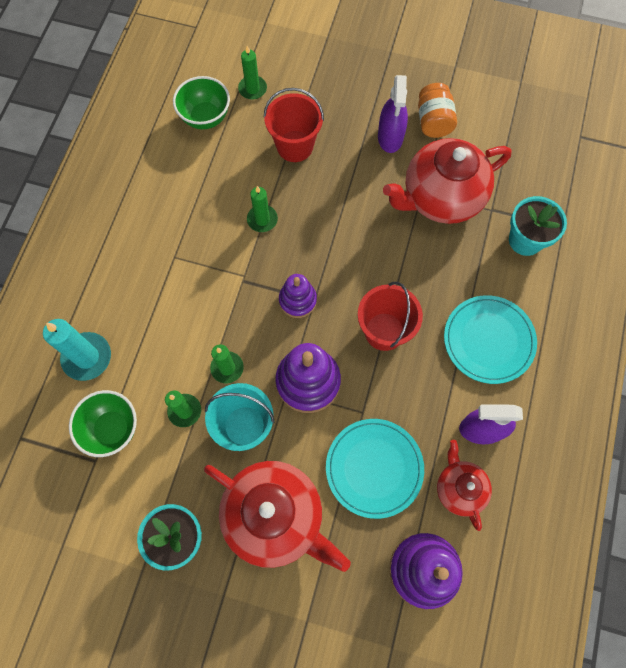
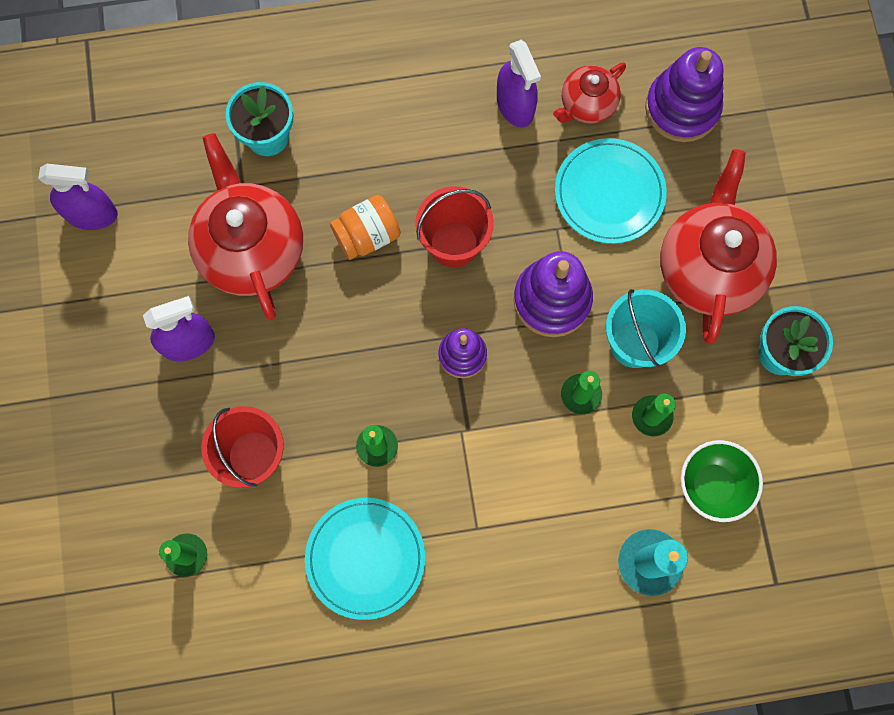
camera: 115 degrees left, 5 degrees up
green bowl [173,76,230,129] -> none
red teapot [383,138,512,224] -> red teapot turned 150 degrees counterclockwise [188,133,303,320]
orange jar [418,83,457,138] -> orange jar moved to [330,195,401,260]
turquoise plate [444,295,537,384] -> turquoise plate moved to [305,498,425,620]
none -> purple spray bottle [38,164,118,230]

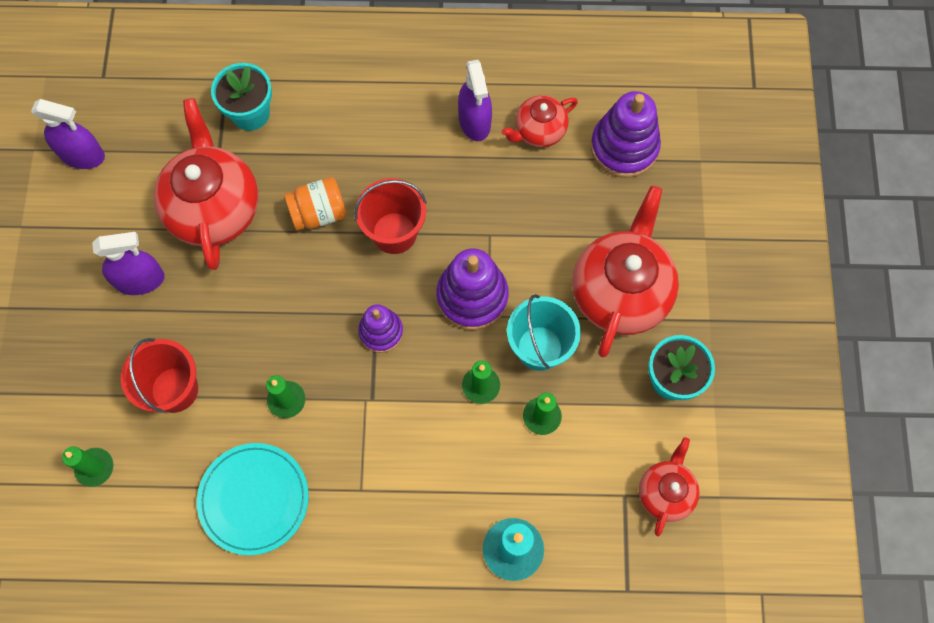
camera: 10 degrees right, 5 degrees down
turquoise plate [555,138,667,244] -> none
green bowl [681,440,763,522] -> none
none -> red teapot [639,437,700,536]

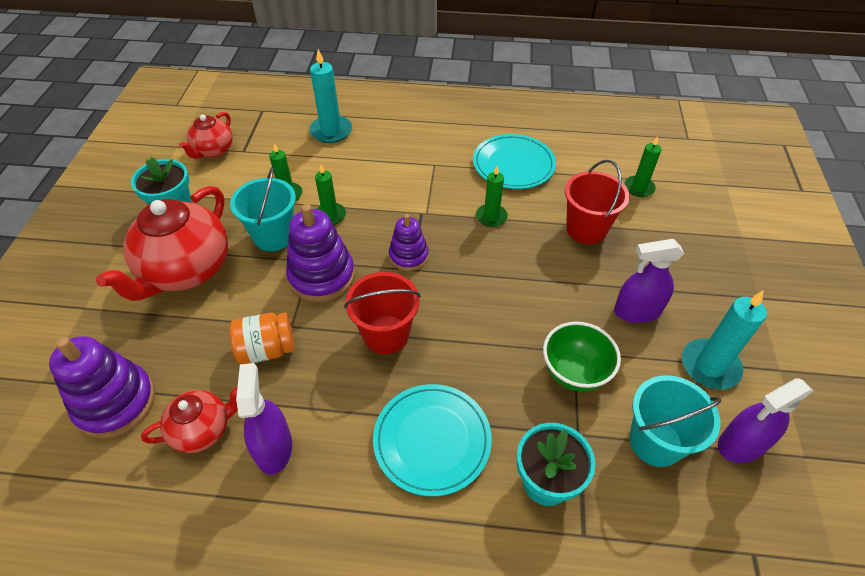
camera: 175 degrees left, 20 degrees down
purple spray bottle [31,99,105,169] -> purple spray bottle turned 45 degrees counterclockwise [718,378,813,463]
red teapot [154,98,259,270] -> green bowl [543,322,621,392]
orange jar [284,177,347,231] -> orange jar moved to [229,312,295,365]
none -> turquoise plate [373,384,492,497]
none -> turquoise bucket [629,375,721,467]
none -> turquoise candle [682,291,767,390]

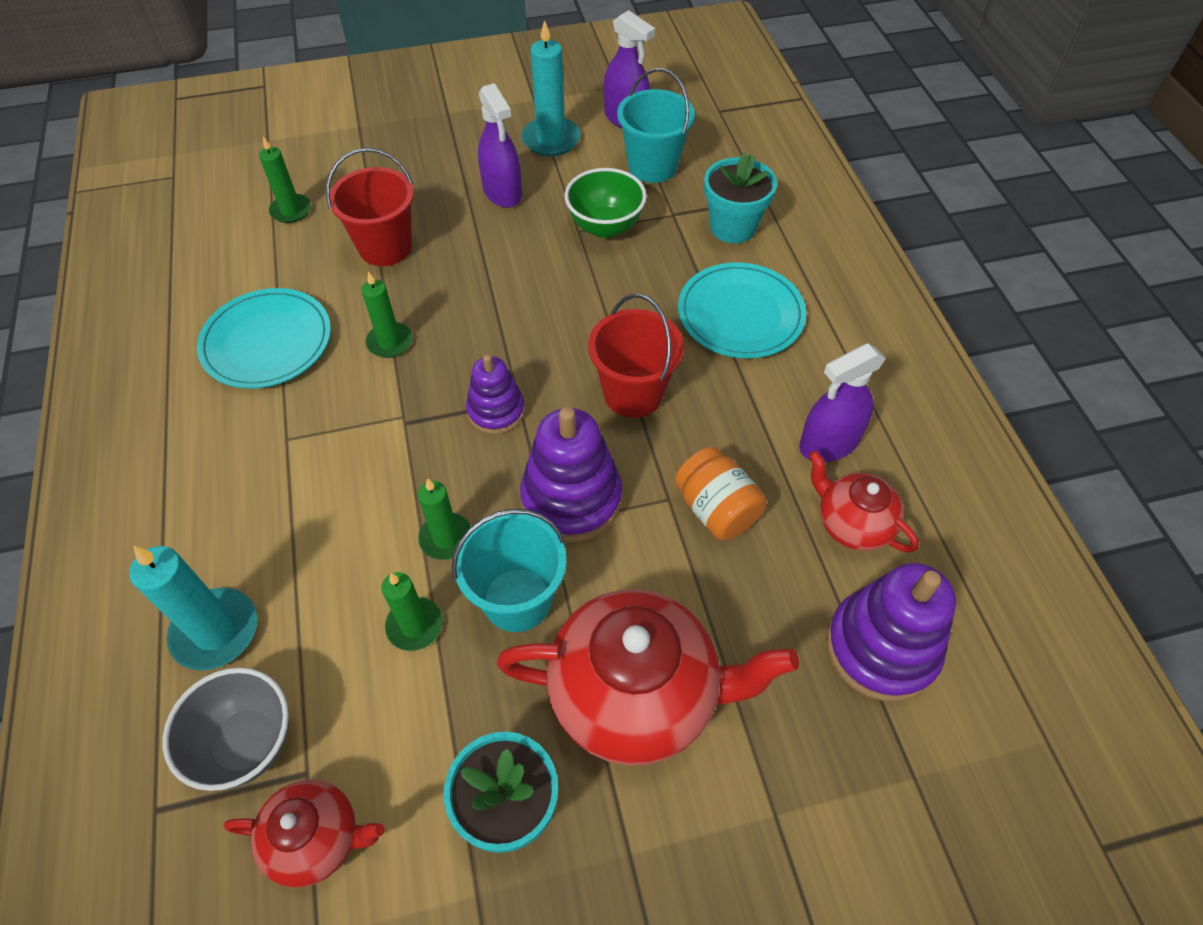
camera: 110 degrees left, 5 degrees up
none -> grey bowl [162,667,289,791]

